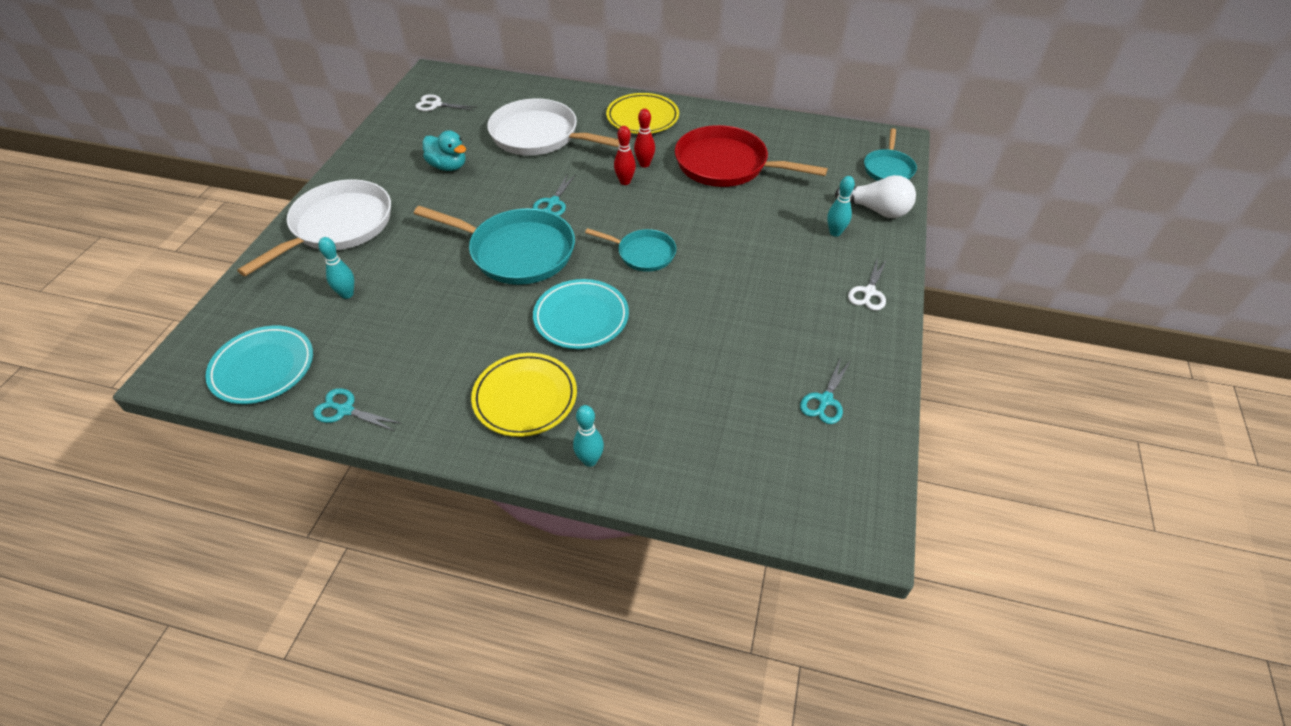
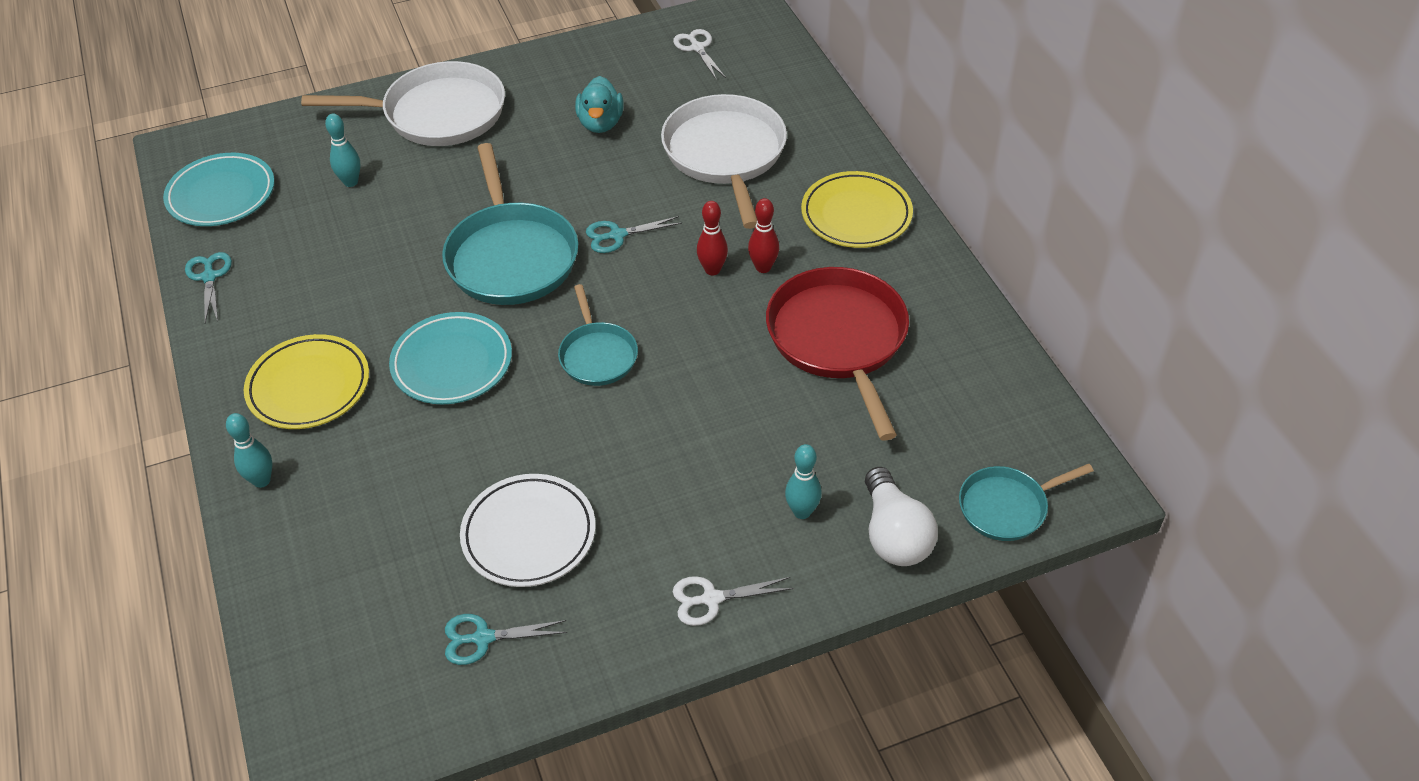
camera: 55 degrees right, 0 degrees up
none -> white plate [460,474,596,587]

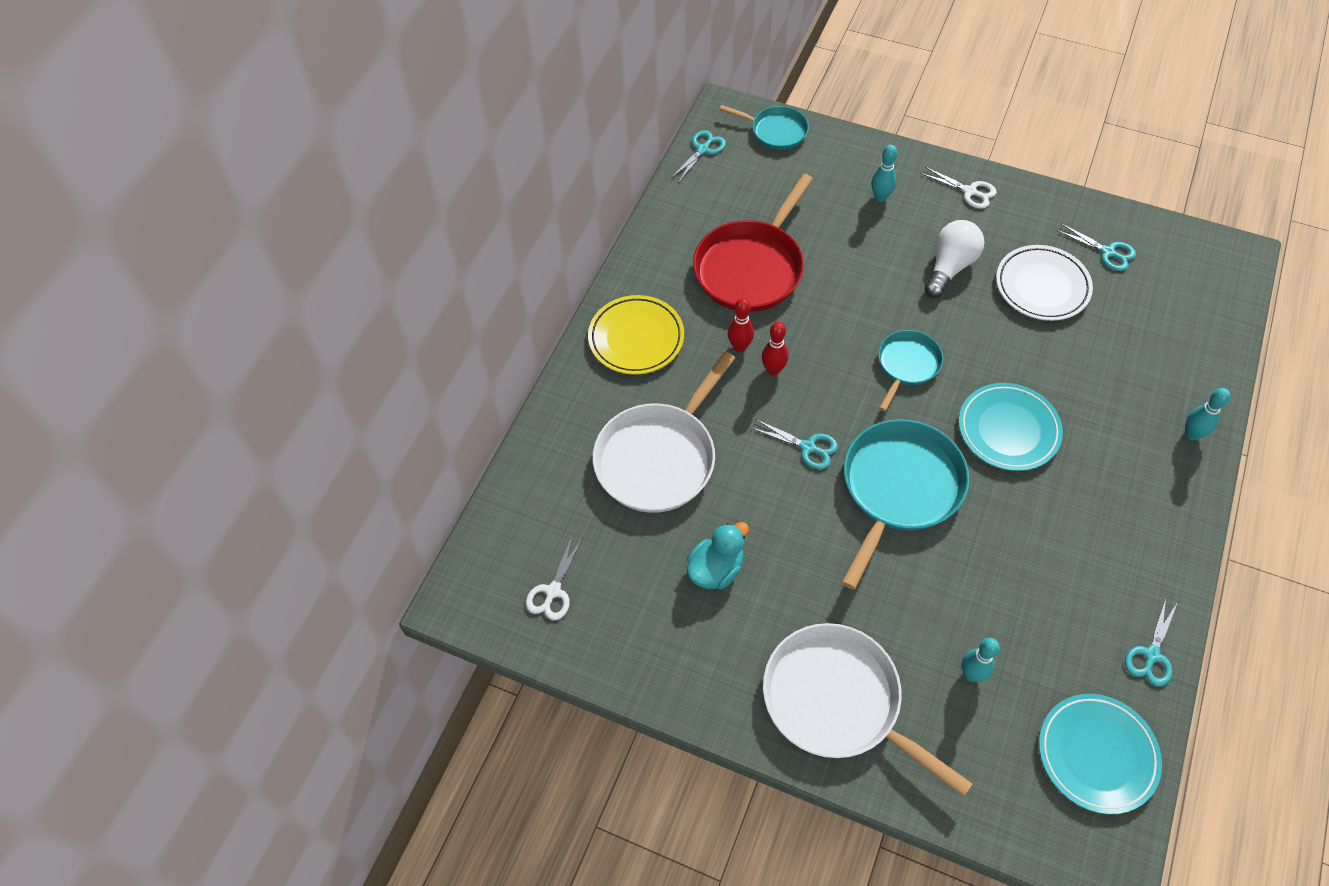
camera: 135 degrees left, 10 degrees up
yellow plate [244,334,369,429] -> none
white light bulb [865,467,938,566] -> white light bulb moved to [925,220,984,298]
none -> turquoise scissors [671,130,726,182]

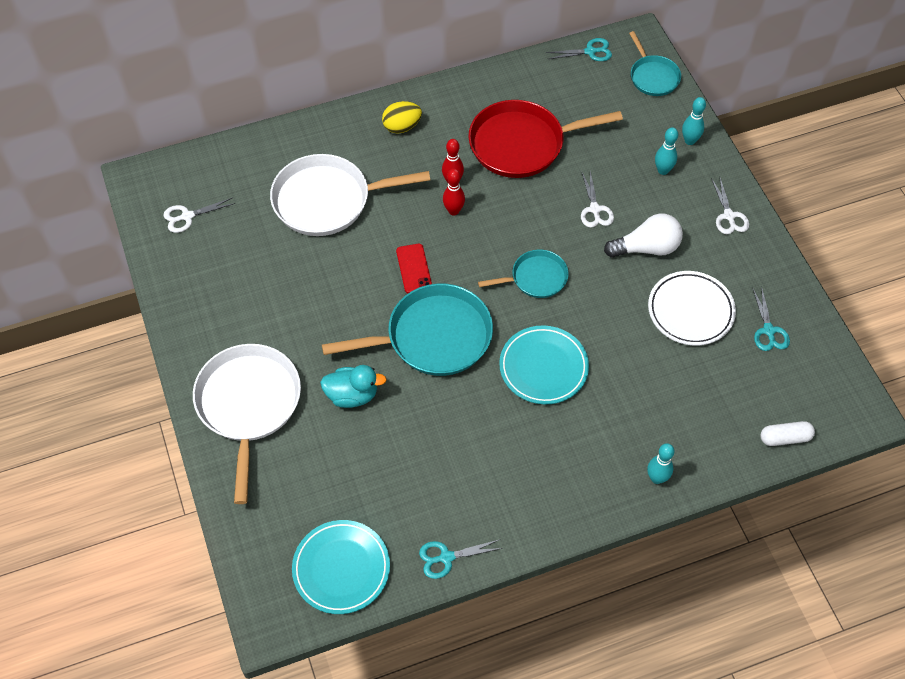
camera: 45 degrees right, 0 degrees up
yellow plate [588,295,684,375] -> yellow egg [382,101,422,134]
turquoise duck [687,522,749,589] -> turquoise duck moved to [320,365,387,408]
turquoise scissors [752,420,838,469] -> red phone [396,244,432,293]
turquoise bowling pin [961,638,1000,682] -> turquoise bowling pin moved to [682,97,706,145]
none -> white scissors [581,172,614,228]
none -> white capsule [760,421,815,446]

